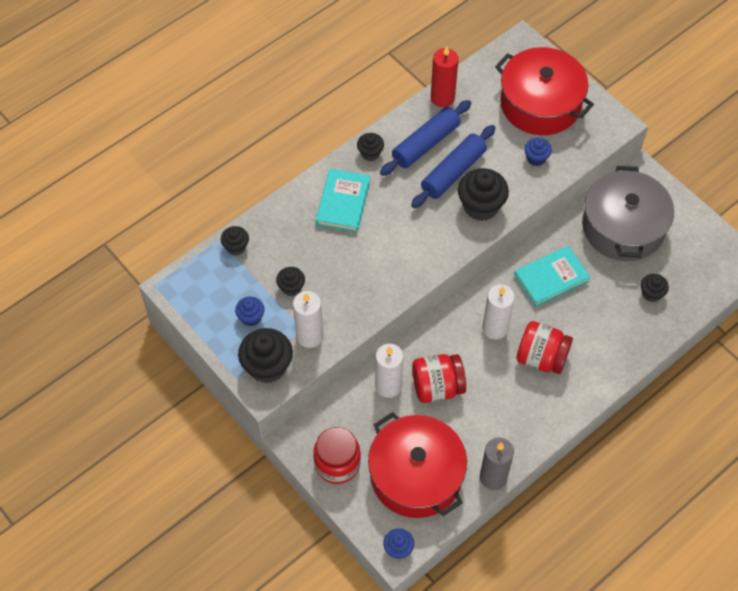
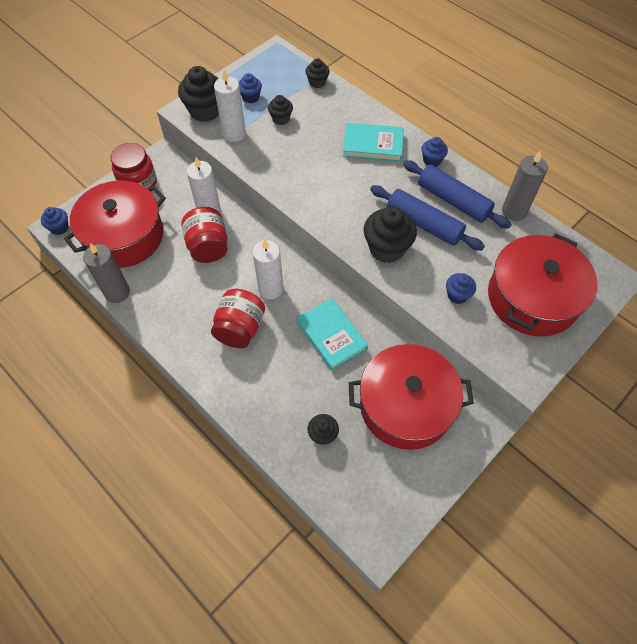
camera: 85 degrees right, 0 degrees up
black cupcake [357,133,384,161] -> blue cupcake [421,137,448,167]
red candle [431,46,459,107] -> grey candle [502,151,548,221]
grey pot [582,166,674,261] -> red pot [349,344,474,450]

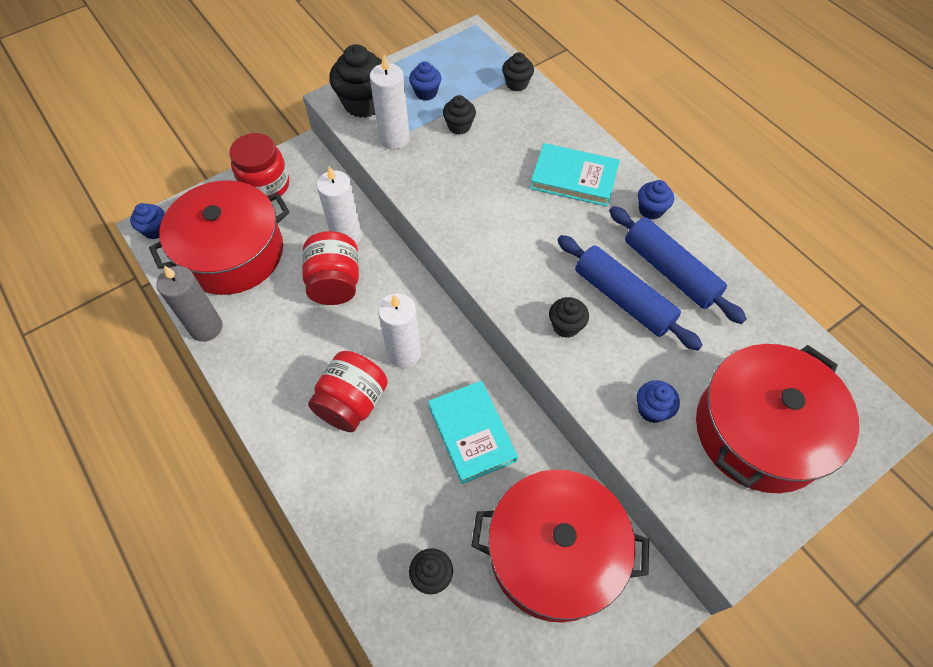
camera: 10 degrees right, 0 degrees up
black cupcake [364,206,417,263] -> black cupcake [549,297,589,338], size x0.55
grey candle [502,151,548,221] -> none

